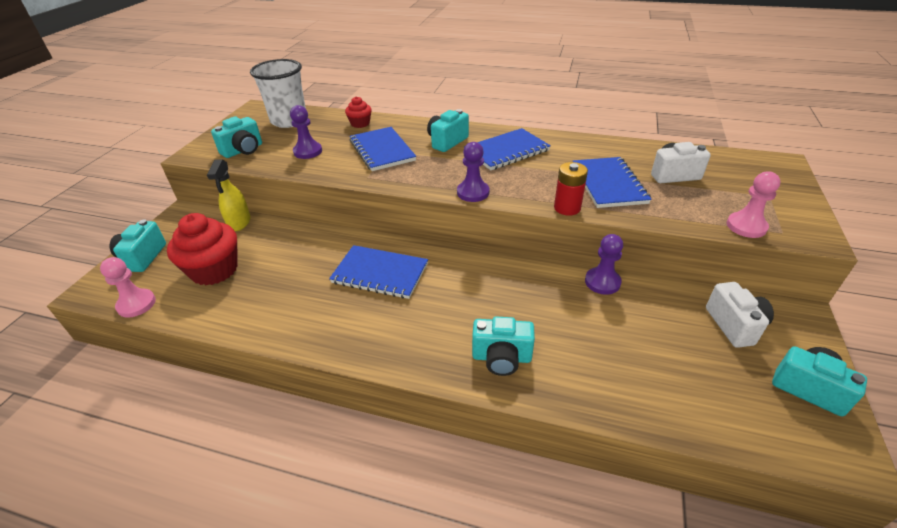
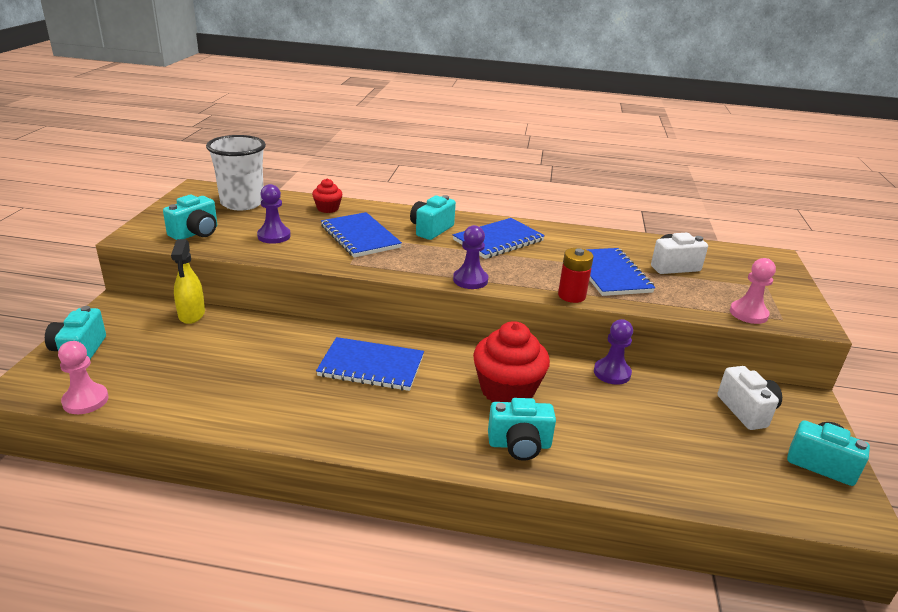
camera: 10 degrees left, 10 degrees down
red cupcake [167,213,238,285] -> red cupcake moved to [473,321,550,403]

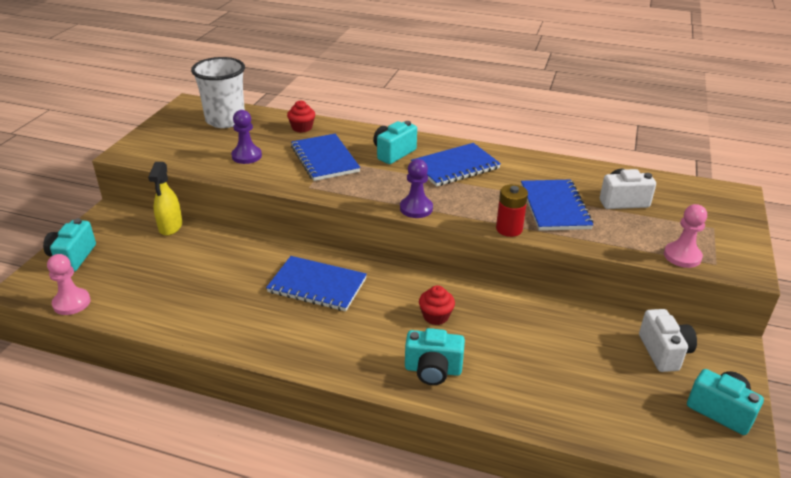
camera: 10 degrees right, 5 degrees up
turquoise camera [163,195,217,240] -> none
red cupcake [473,321,550,403] -> red cupcake [419,285,455,325], size x0.52
purple pawn [594,319,633,385] -> none

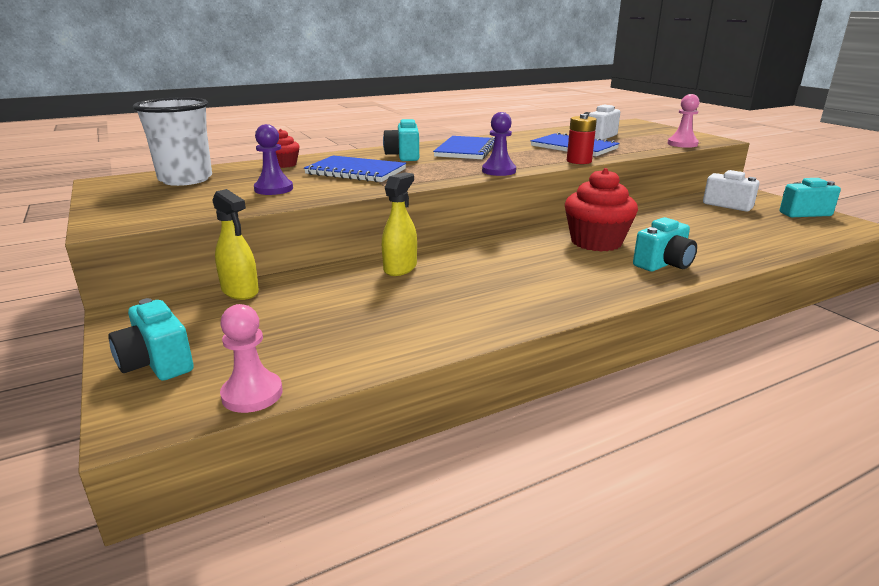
camera: 45 degrees left, 10 degrees down
blue notebook [266,256,367,311] -> none
red cupcake [419,285,455,325] -> red cupcake [565,168,638,252], size x1.92
none -> yellow spray bottle [382,172,417,276]

